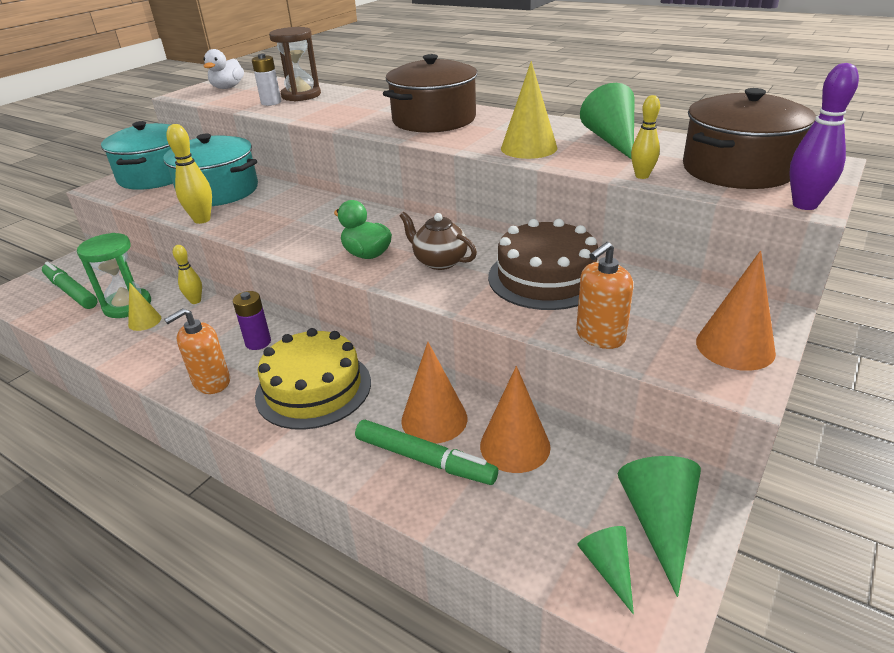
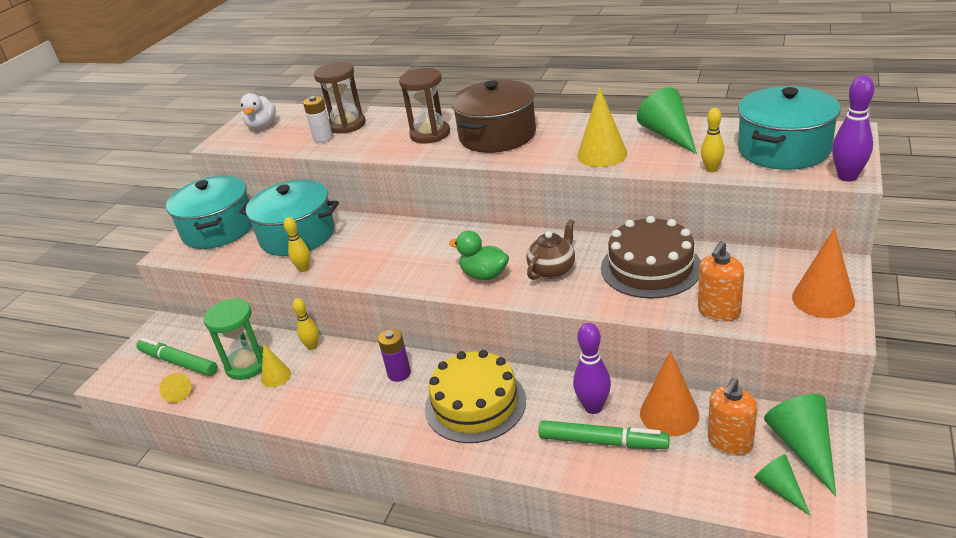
camera: 10 degrees left, 0 degrees up
orange soap dispenser [164,308,230,394] -> orange soap dispenser moved to [708,378,757,456]
yellow bowling pin [166,124,212,224] -> yellow bowling pin [284,217,310,272], size x0.66
brown teapot [400,212,477,270] -> brown teapot turned 105 degrees clockwise [526,219,575,280]
orange cone [401,342,467,444] -> purple bowling pin [573,323,611,414]
brown pot [683,88,816,189] -> turquoise pot [738,86,841,170]
none -> yellow cone [159,373,192,403]
none -> brown hourglass [399,68,450,143]

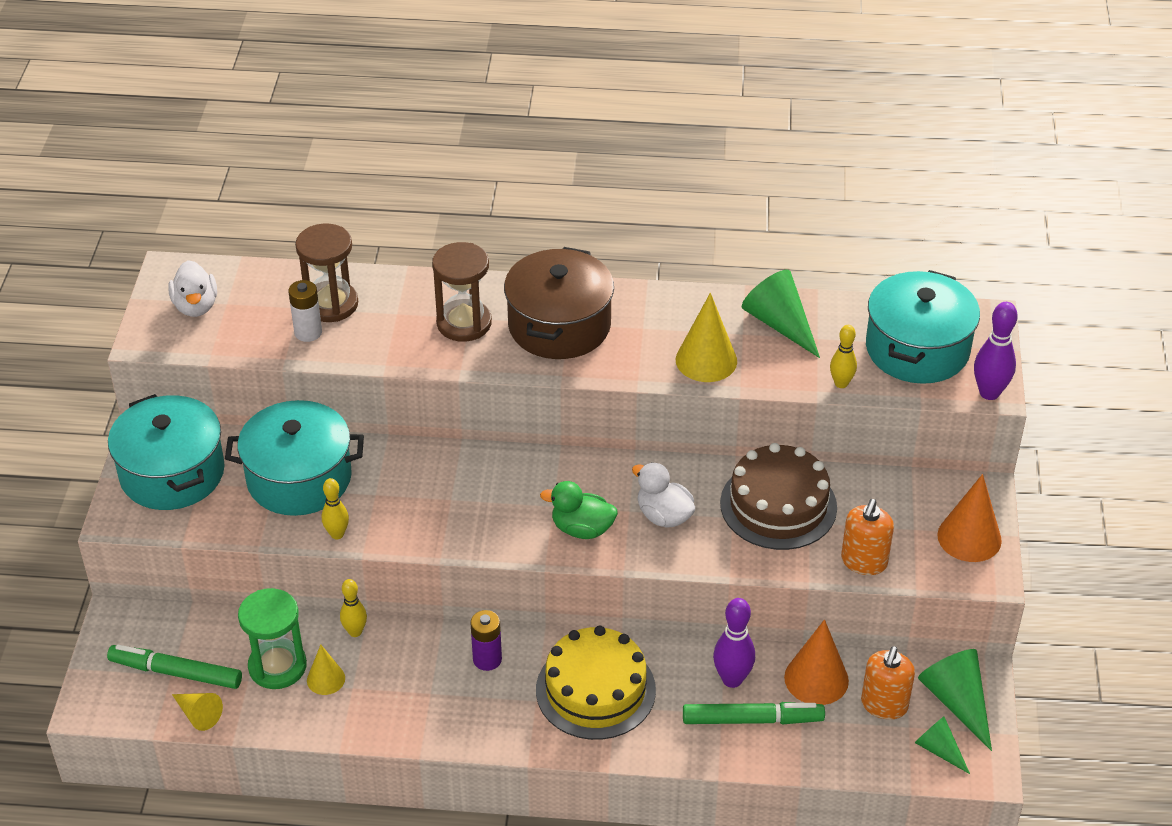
camera: 20 degrees left, 10 degrees up
brown teapot [526,219,575,280] -> white duck [632,462,695,528]

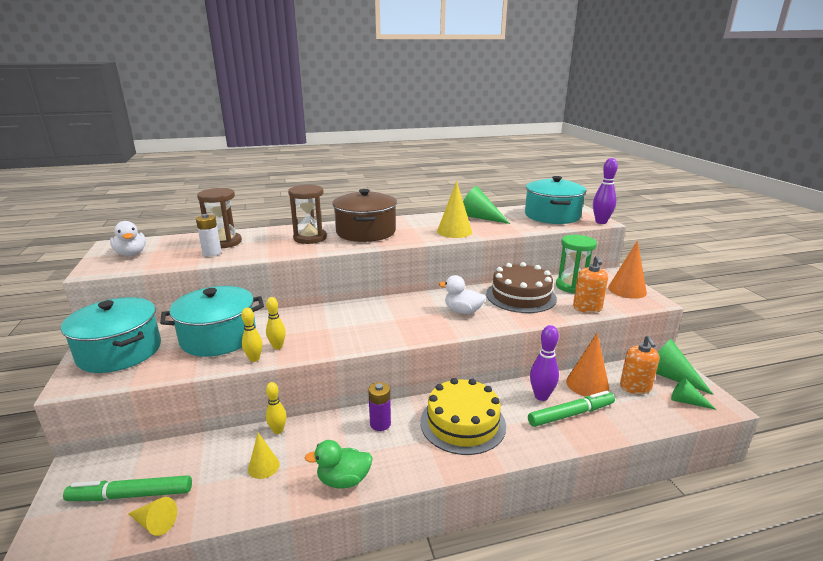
camera: 20 degrees left, 20 degrees down
green hourglass [238,588,307,689] -> green hourglass moved to [556,235,597,294]
green duck [540,481,618,539] -> green duck moved to [305,440,373,488]
yellow bowling pin [830,325,857,388] -> yellow bowling pin moved to [266,297,286,350]

